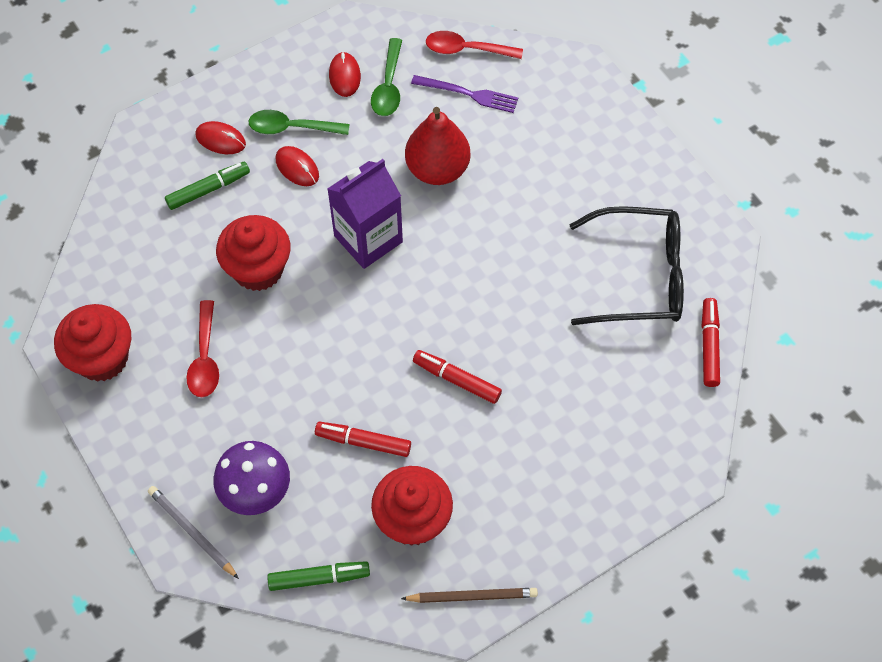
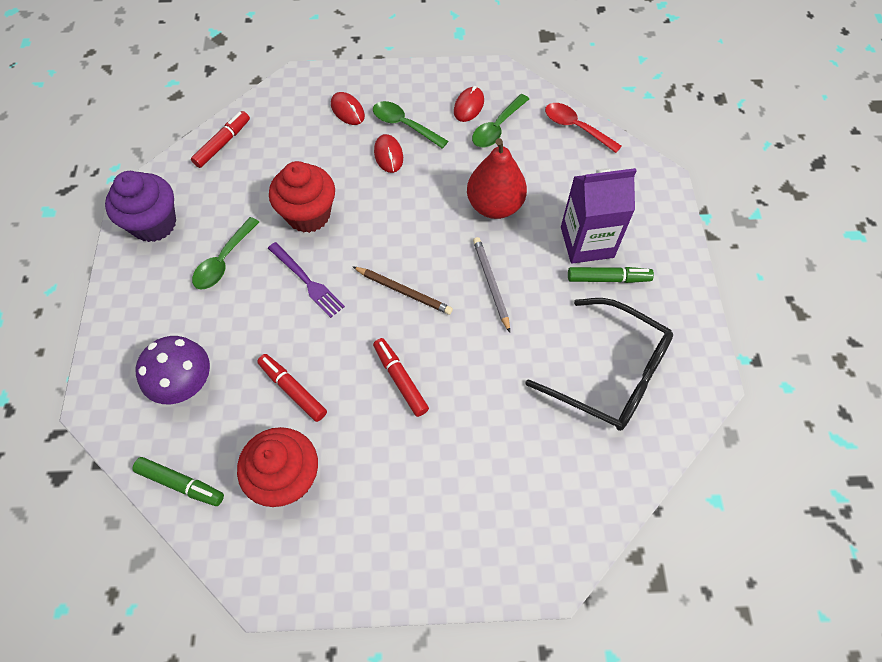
camera: 30 degrees right, 0 degrees up
red cupcake [54,304,131,382] -> purple cupcake [105,171,176,242]
grey pencil [148,486,239,579] -> grey pencil moved to [473,237,510,333]
green marker [165,161,250,210] -> green marker moved to [568,267,654,283]
red spoon [186,300,219,397] -> green spoon [192,217,259,290]
purple carton [328,159,403,269] -> purple carton moved to [561,168,637,264]
brown pencil [401,588,538,603] -> brown pencil moved to [353,267,453,315]
purple fork [411,75,518,113] -> purple fork moved to [268,242,345,318]
red marker [702,298,720,387] -> red marker moved to [191,111,250,168]

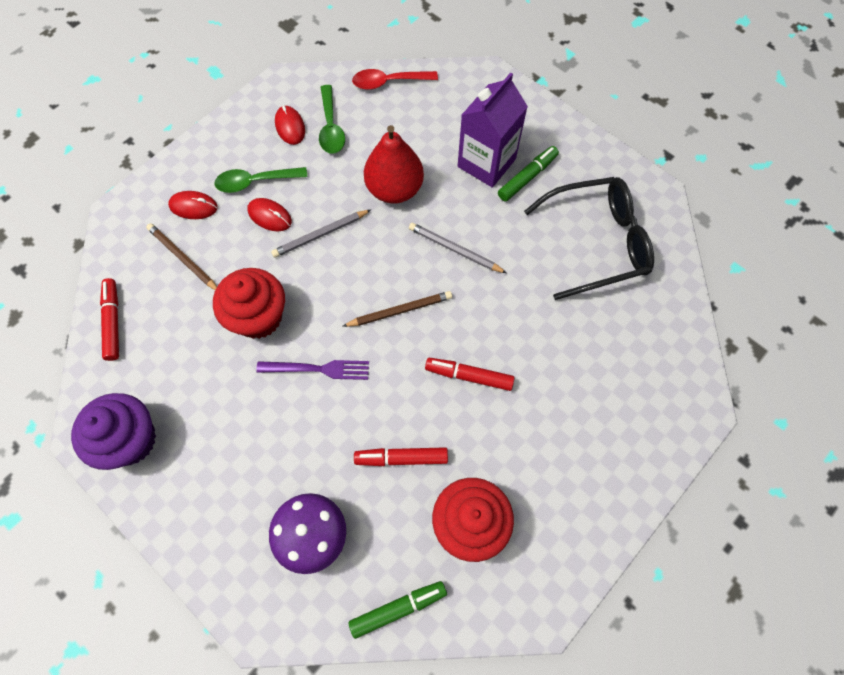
camera: 45 degrees left, 5 degrees up
green spoon [192,217,259,290] -> none
none -> brown pencil [146,223,217,290]
none -> grey pencil [271,210,371,258]

